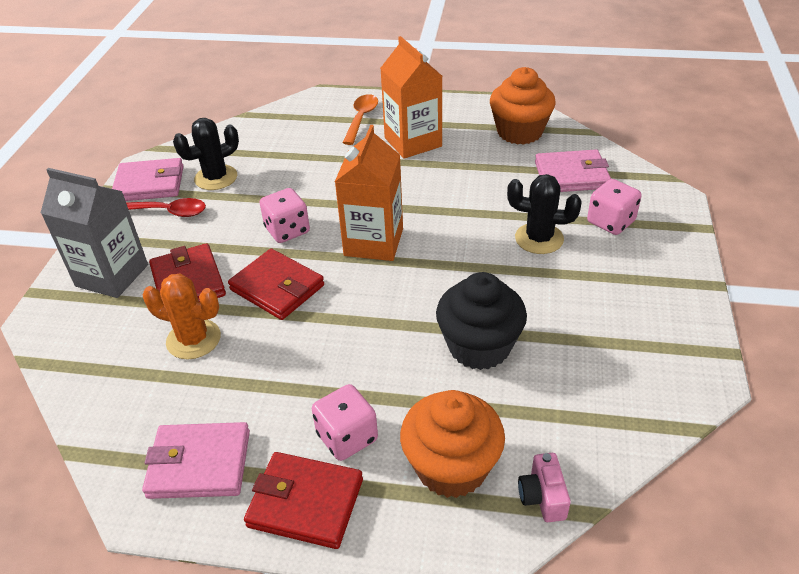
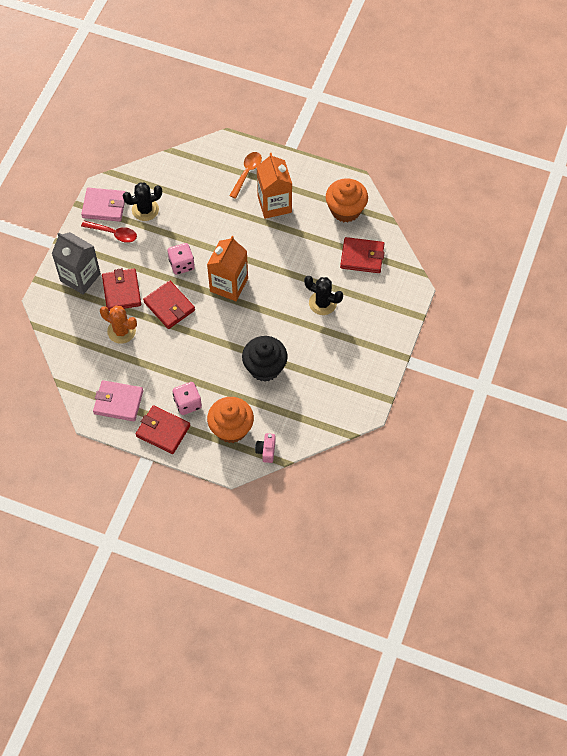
camera: 10 degrees right, 20 degrees up
pink wallet [535,149,611,192] -> red wallet [340,237,385,273]
pink dice [587,179,642,235] -> none

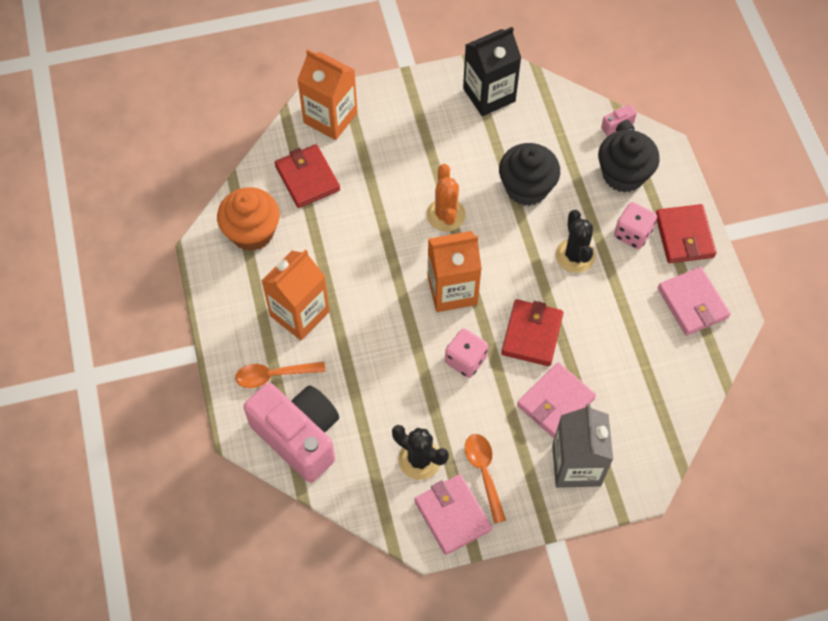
camera: 125 degrees left, 0 degrees up
red spoon [81,221,137,243] -> orange spoon [465,434,506,524]
orange cactus [100,306,137,344] -> orange cactus moved to [427,164,466,231]
red wallet [102,268,141,311] -> pink wallet [517,362,596,438]
orange cupcake [207,397,254,443] -> black cupcake [598,130,660,193]
black cactus [304,276,343,315] -> black cactus moved to [556,210,596,273]
none -> pink camera [243,383,339,483]
none -> orange carton [297,50,358,140]
none -> black carton [463,27,521,116]

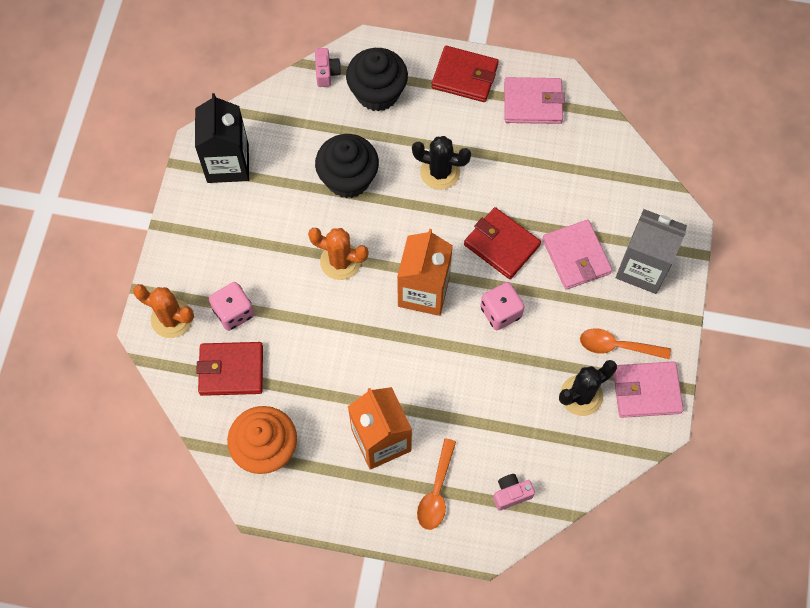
camera: 65 degrees left, 5 degrees up
pink camera [243,383,339,483] -> pink camera [493,474,535,511], size x0.40
orange carton [297,50,358,140] -> orange cactus [133,284,194,338]
pink dice [614,202,657,249] -> pink dice moved to [209,282,254,331]

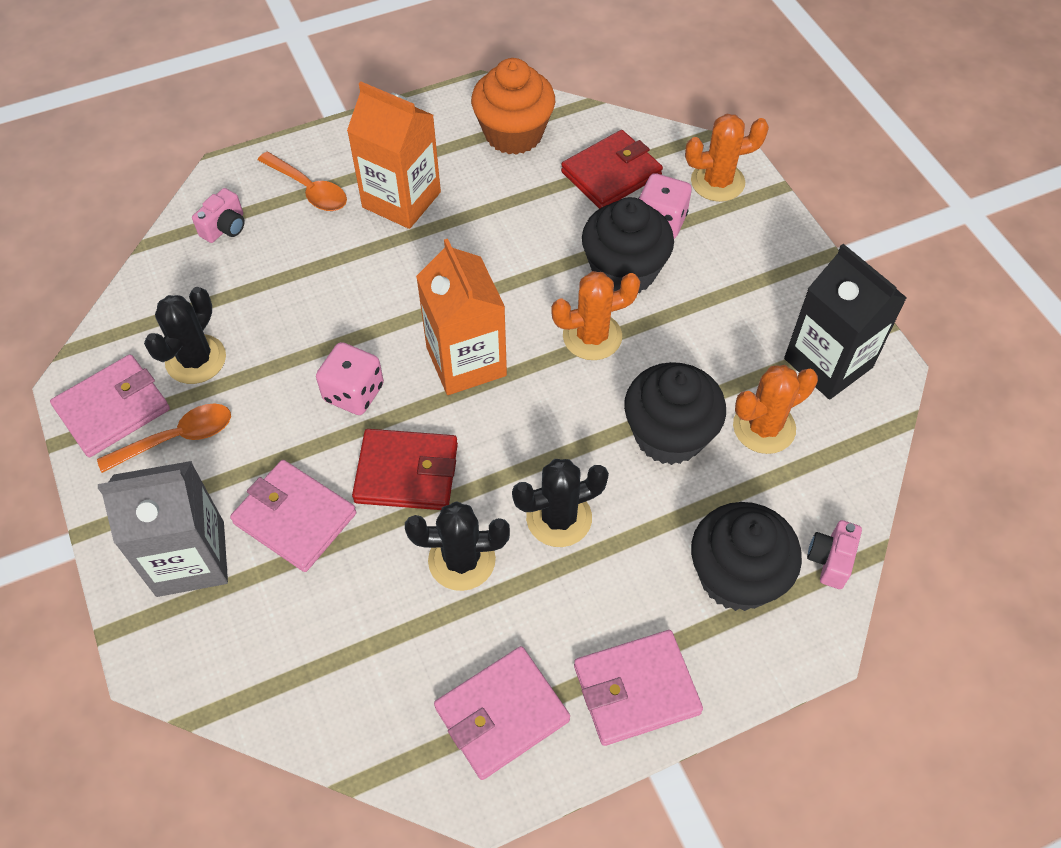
camera: 145 degrees right, 10 degrees down
pink camera [315,48,341,87] -> pink camera turned 60 degrees clockwise [807,520,862,589]
orange spoon [417,438,456,530] -> orange spoon turned 150 degrees clockwise [258,152,347,211]
red wallet [431,46,499,102] -> pink wallet [574,630,703,746]
none -> black cactus [405,501,510,591]
none -> black cupcake [582,197,674,293]
none -> orange cactus [733,365,818,454]

